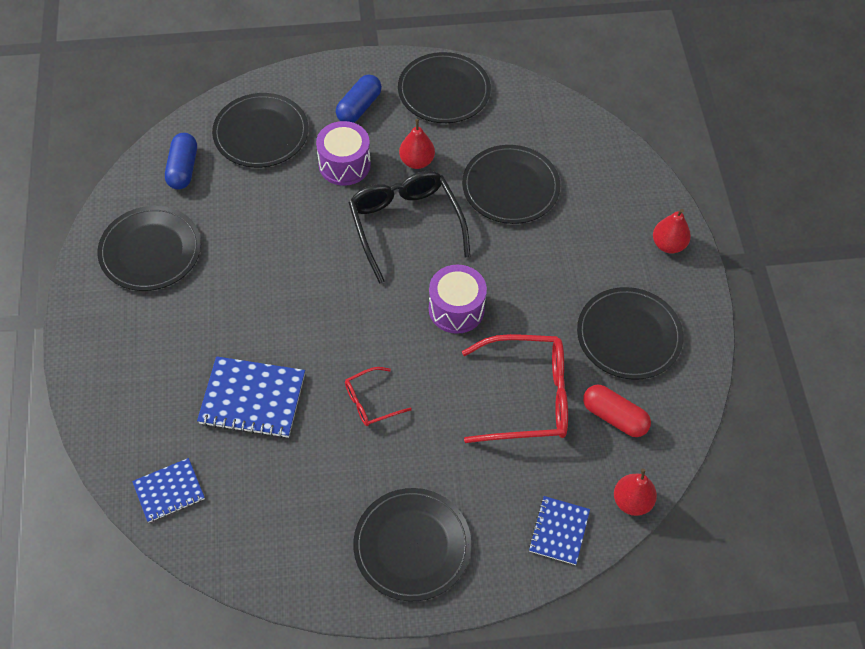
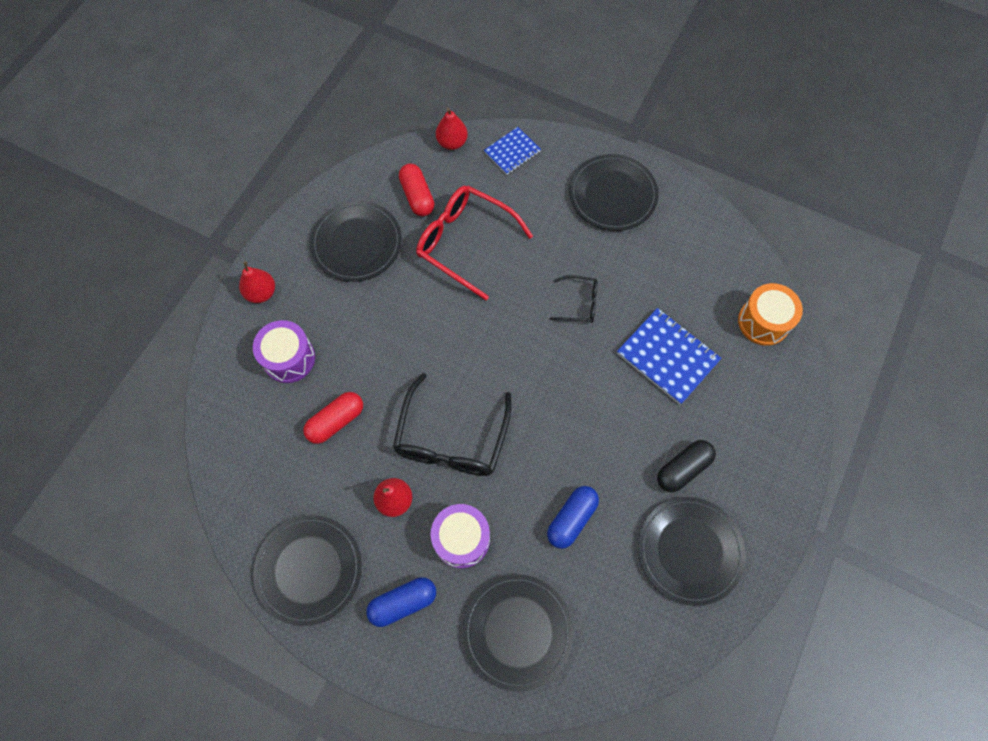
camera: 145 degrees left, 10 degrees up
blue notebook [132,458,205,523] -> orange drum [738,283,803,346]
blue capsule [165,133,197,190] -> blue capsule moved to [547,486,599,549]
red glasses [345,367,412,426] -> black glasses [550,275,598,323]
purple drum [429,265,487,334] -> purple drum moved to [253,320,315,383]
black plate [462,145,560,224] -> red capsule [303,392,363,444]
none -> black capsule [657,440,716,492]

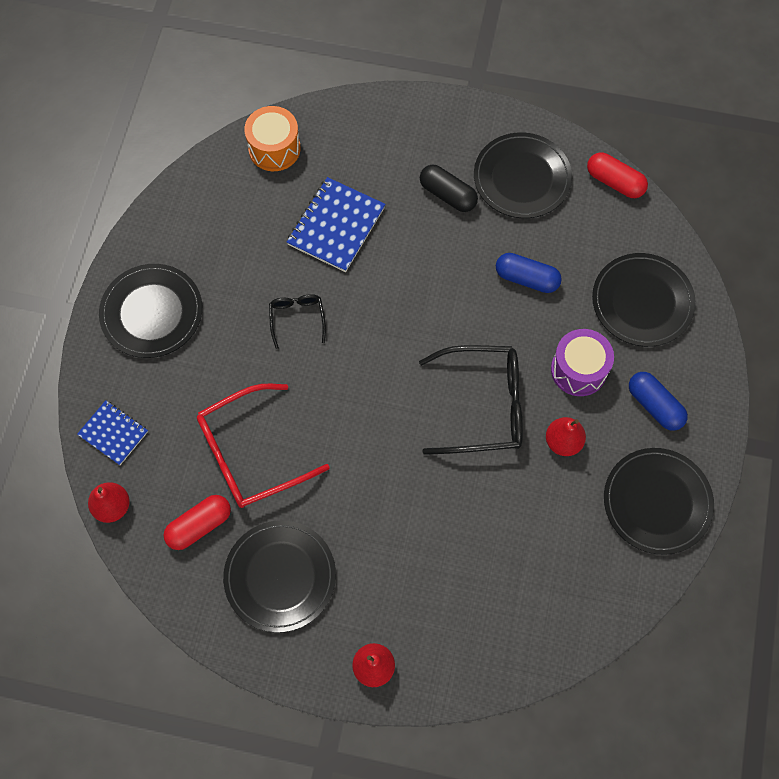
camera: 105 degrees left, 0 degrees up
purple drum [253,320,315,383] -> none
red capsule [303,392,363,444] -> red capsule moved to [587,152,648,198]
red glasses [416,186,533,300] -> red glasses turned 45 degrees clockwise [197,384,330,508]

